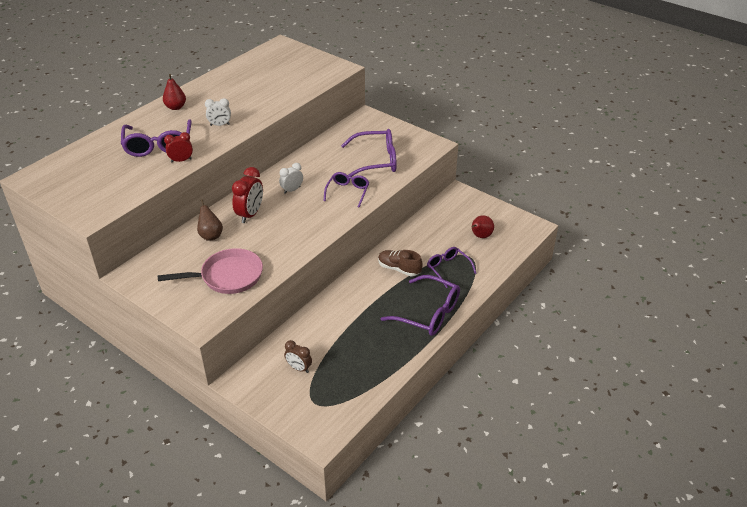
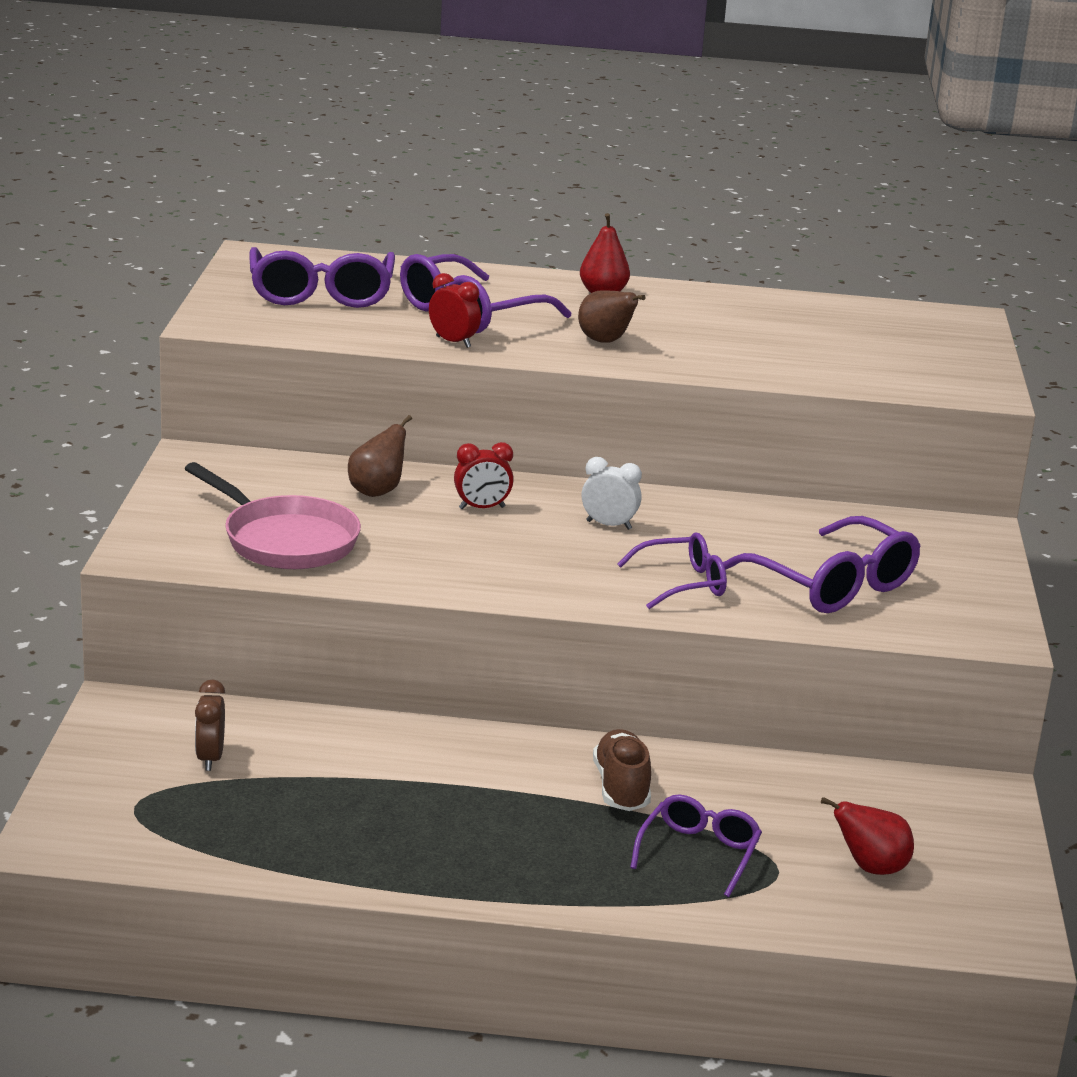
camera: 55 degrees right, 15 degrees down
white clock [205,98,231,126] -> brown pear [578,290,646,343]
red clock [232,167,263,223] -> red clock [454,442,514,509], size x0.63
purple glasses [380,275,460,336] -> purple glasses moved to [249,247,395,308]

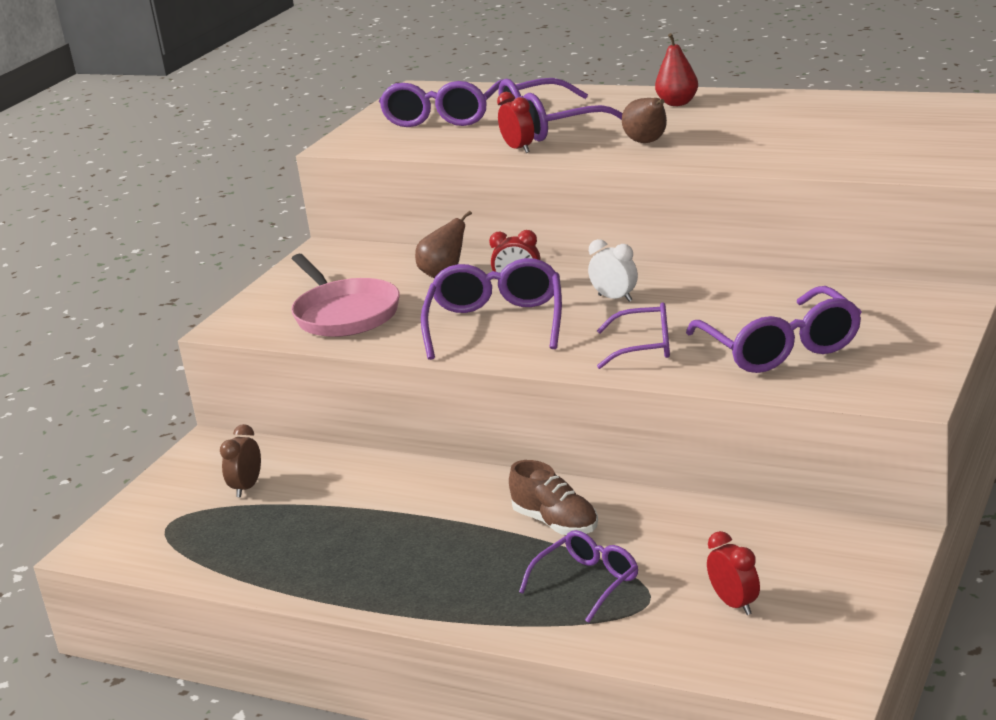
camera: 25 degrees right, 0 degrees up
brown shoe [593,729,651,811] -> brown shoe turned 120 degrees clockwise [509,460,598,535]
red pear [821,797,914,875] -> red clock [707,531,760,615]
none -> purple glasses [421,258,562,360]

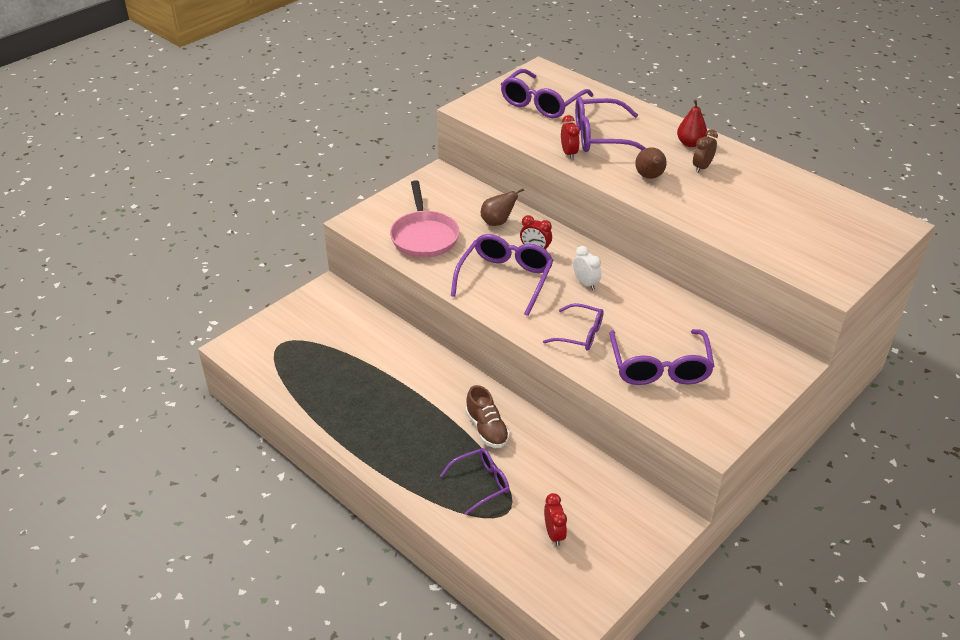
camera: 15 degrees right, 15 degrees up
brown clock [220,424,261,497] -> brown clock moved to [693,130,718,173]

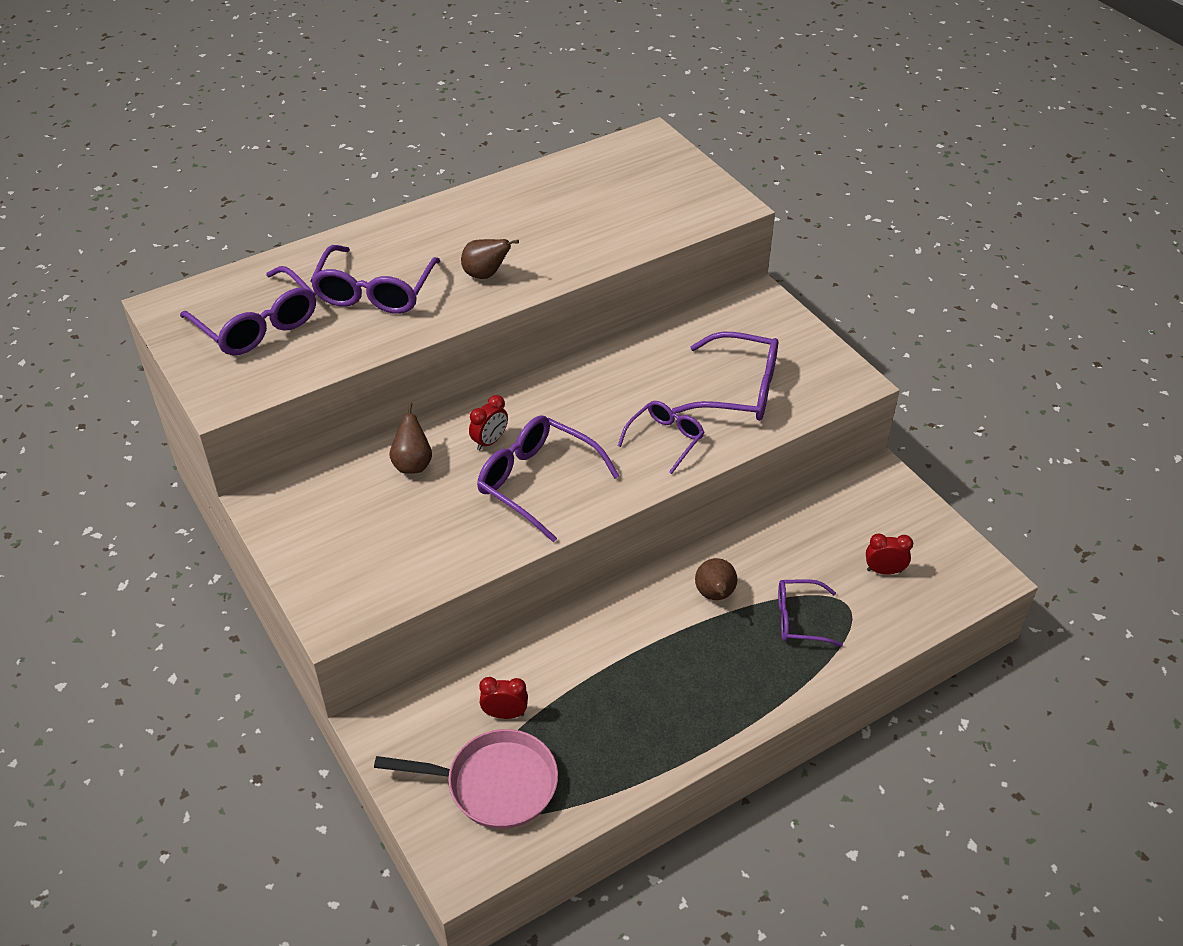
camera: 75 degrees left, 5 degrees up
pink pan [390,180,460,258] -> pink pan moved to [374,729,558,829]
purple glasses [440,448,509,515] -> purple glasses turned 75 degrees counterclockwise [778,579,843,647]
brown shoe [466,385,510,448] -> brown pear [695,558,737,600]
red clock [561,115,580,160] -> red clock moved to [479,677,528,719]
white clock [573,246,601,290] -> none
red pear [677,100,707,147] -> none
brown clock [693,130,718,173] -> none

